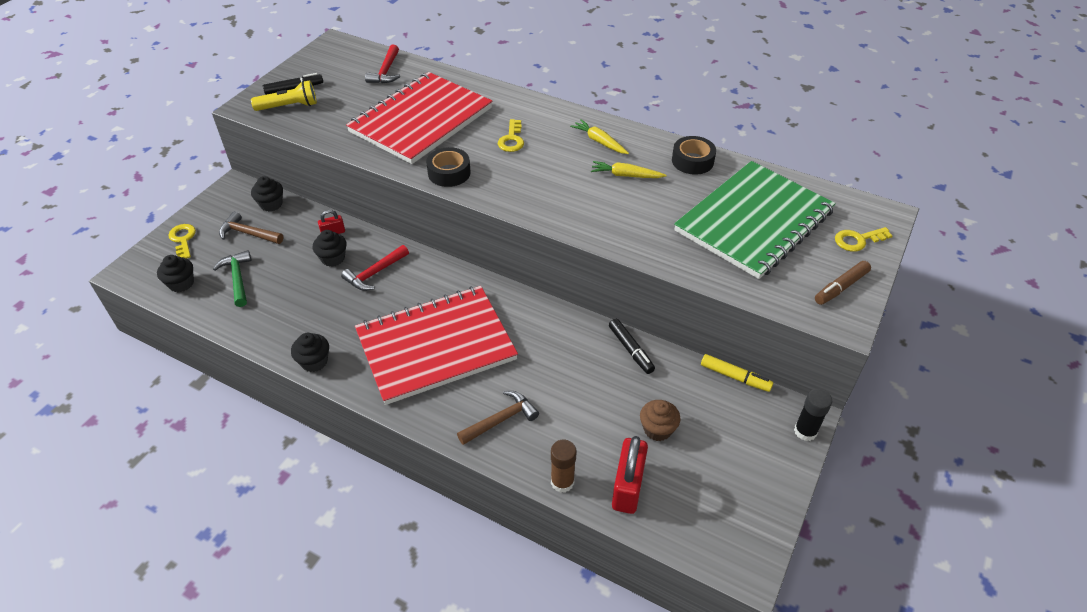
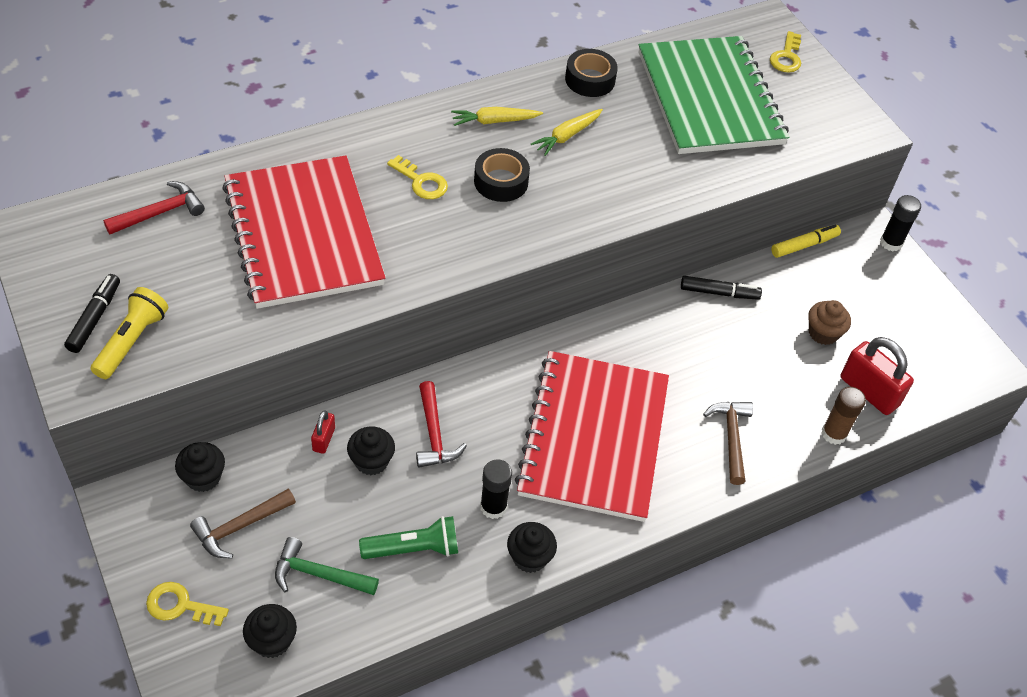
camera: 60 degrees left, 5 degrees up
red hammer [365,45,400,83] -> red hammer turned 75 degrees counterclockwise [103,181,205,234]
black tape [426,147,471,187] -> black tape moved to [474,148,530,202]
brown marker [815,261,871,305] -> none
none -> green flashlight [359,516,458,559]
none -> black glue stick [480,459,512,519]

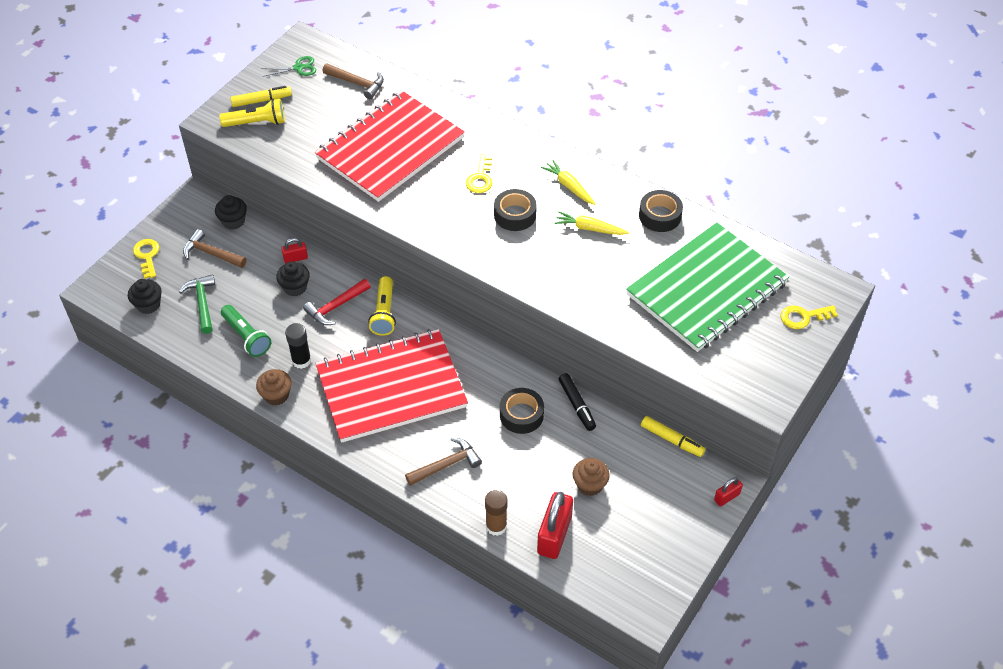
camera: 65 degrees right, 0 degrees up
black marker [64,274,120,353] -> yellow marker [230,86,292,107]
red hammer [103,181,205,234] -> brown hammer [322,63,384,99]
black cupcake [507,522,557,573] -> brown cupcake [256,369,292,405]
black glue stick [880,195,921,251] -> red padlock [714,477,743,507]
none -> green scissors [261,56,316,77]
none -> yellow flashlight [368,276,396,336]
none -> black tape [500,388,544,434]

